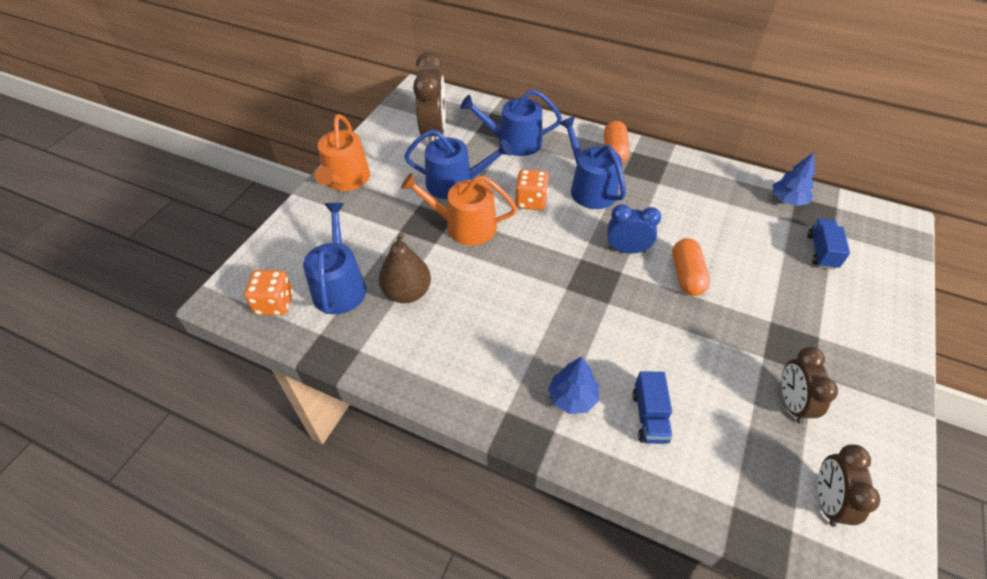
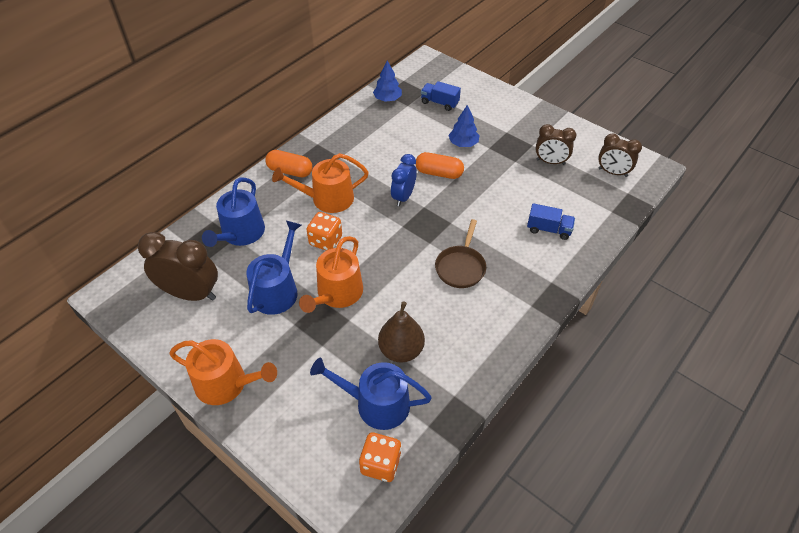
camera: 75 degrees left, 0 degrees up
blue tree [548,356,599,414] -> blue tree moved to [448,105,479,147]
blue watering can [559,116,626,209] -> orange watering can [272,153,369,213]
none -> brown pan [435,219,486,288]

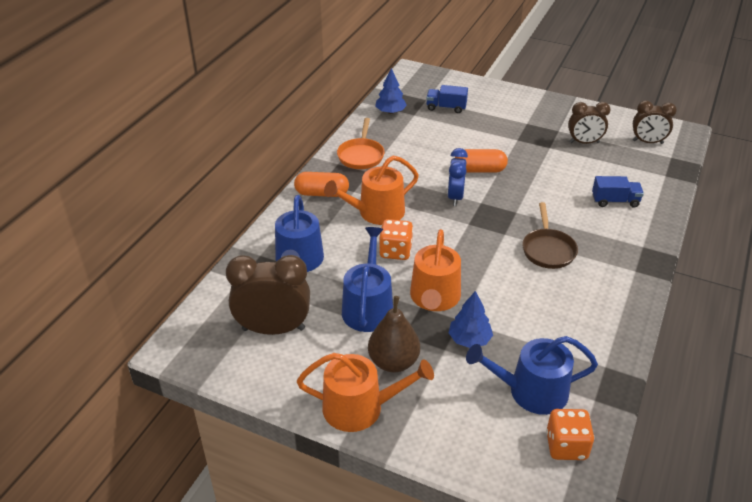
camera: 15 degrees left, 10 degrees down
brown pear [378,301,425,363] -> brown pear moved to [368,296,420,372]
blue tree [448,105,479,147] -> blue tree moved to [448,291,493,348]
none -> orange pan [337,118,384,169]

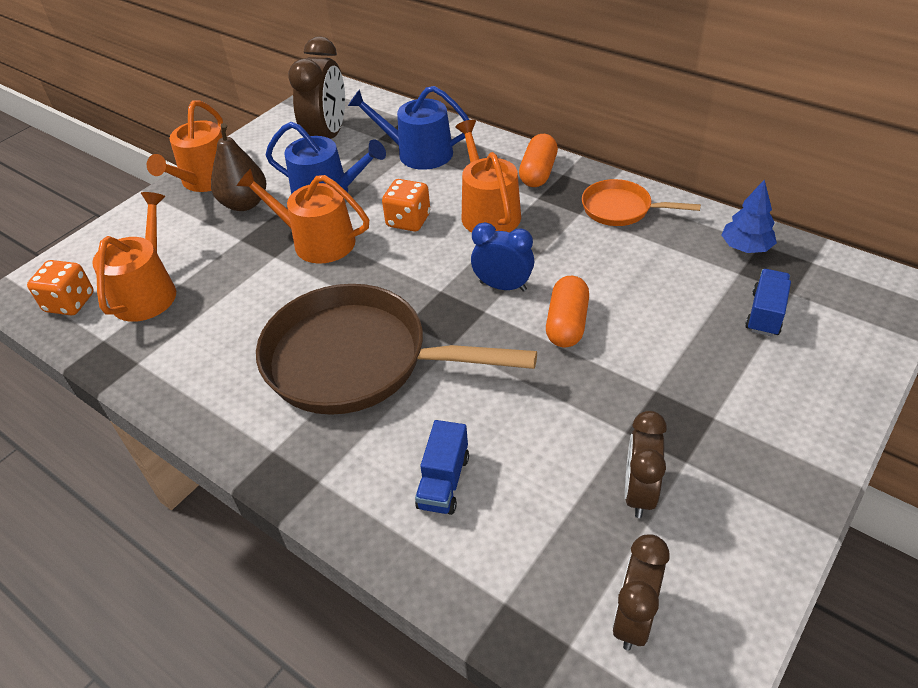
camera: 105 degrees right, 5 degrees up
blue tree [448,291,493,348] -> none
blue watering can [466,336,598,415] -> orange watering can [92,192,176,322]
brown pan [522,202,578,269] -> brown pan [256,284,537,415], size x2.04

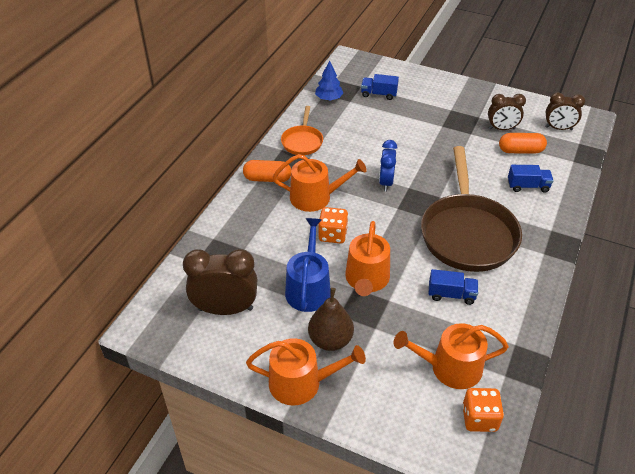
camera: 105 degrees left, 0 degrees up
blue watering can [348,86,469,170] -> none
orange watering can [455,120,521,232] -> orange watering can turned 150 degrees counterclockwise [273,154,367,212]
orange capsule [546,276,589,347] -> orange capsule moved to [499,133,547,153]
none -> blue truck [429,269,478,305]

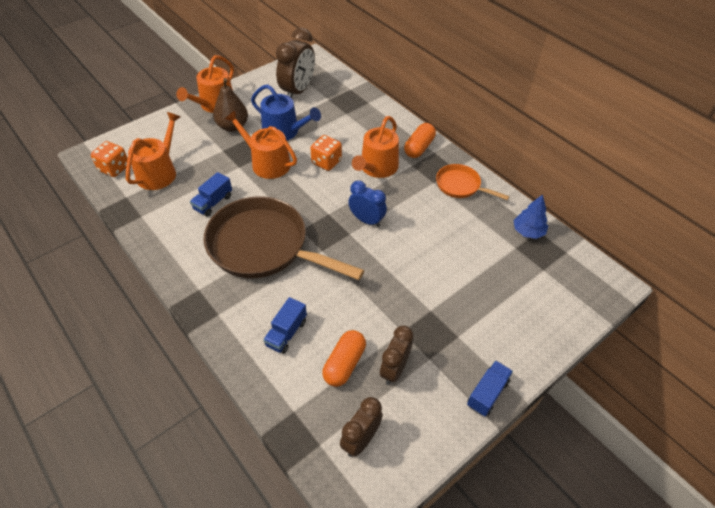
camera: 115 degrees right, 5 degrees up
blue truck [361,74,399,100] -> blue truck moved to [467,360,513,417]

